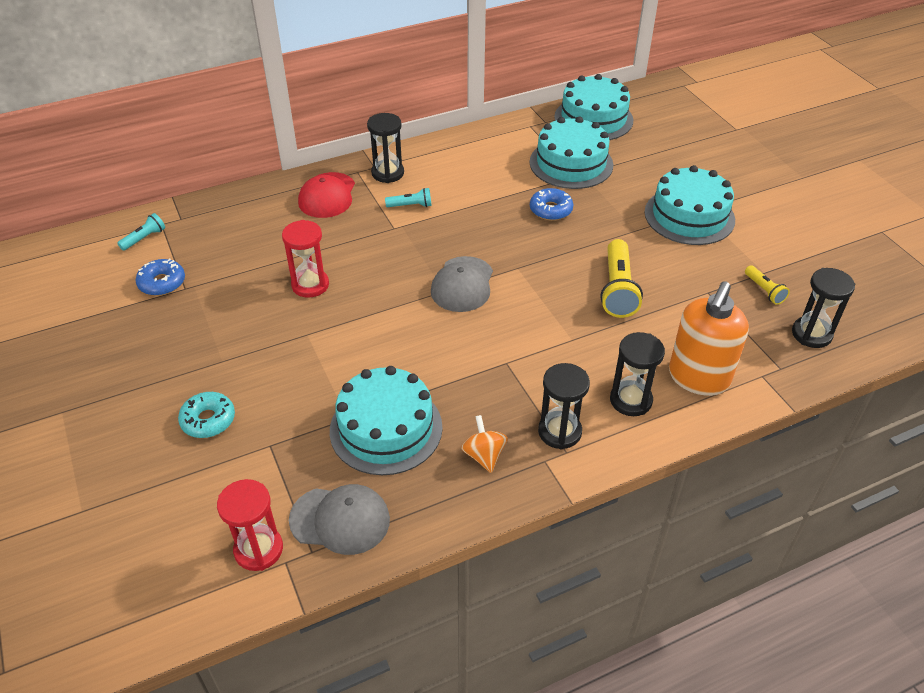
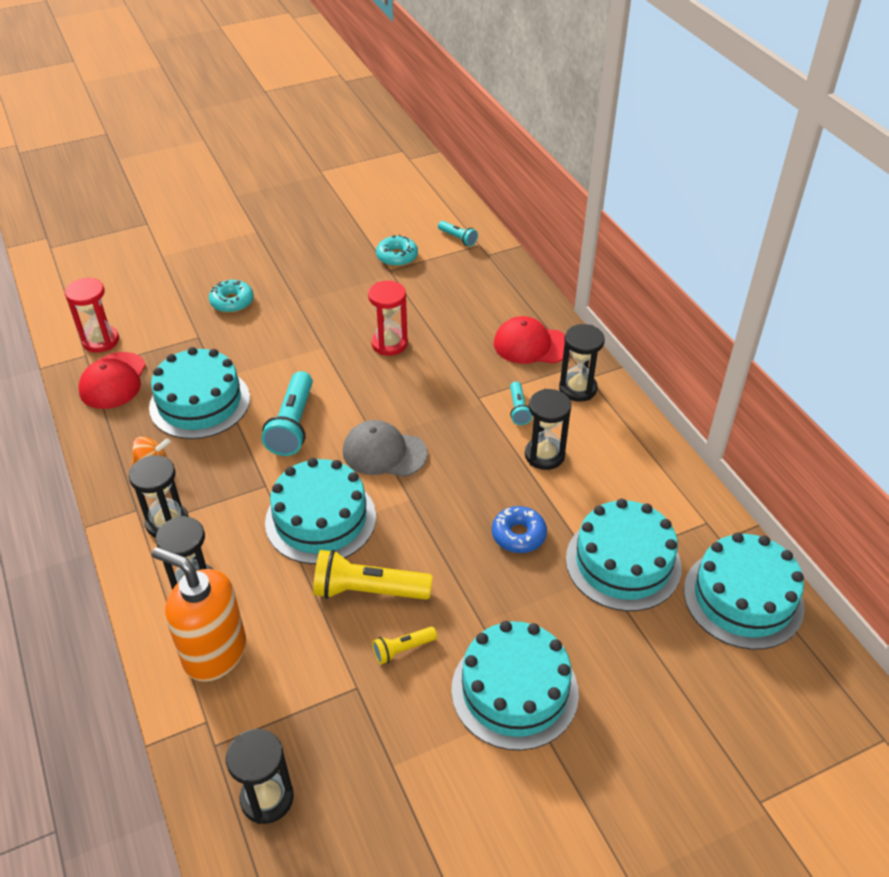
camera: 90 degrees right, 0 degrees up
blue donut [136,258,185,296] -> turquoise donut [376,235,418,267]
grey cap [289,484,390,555] -> red cap [79,352,146,409]
yellow flashlight [745,265,790,305] -> yellow flashlight moved to [372,627,437,665]
none -> turquoise flashlight [262,371,313,456]
none -> turquoise cake [265,458,376,564]
none -> black hourglass [525,389,572,470]

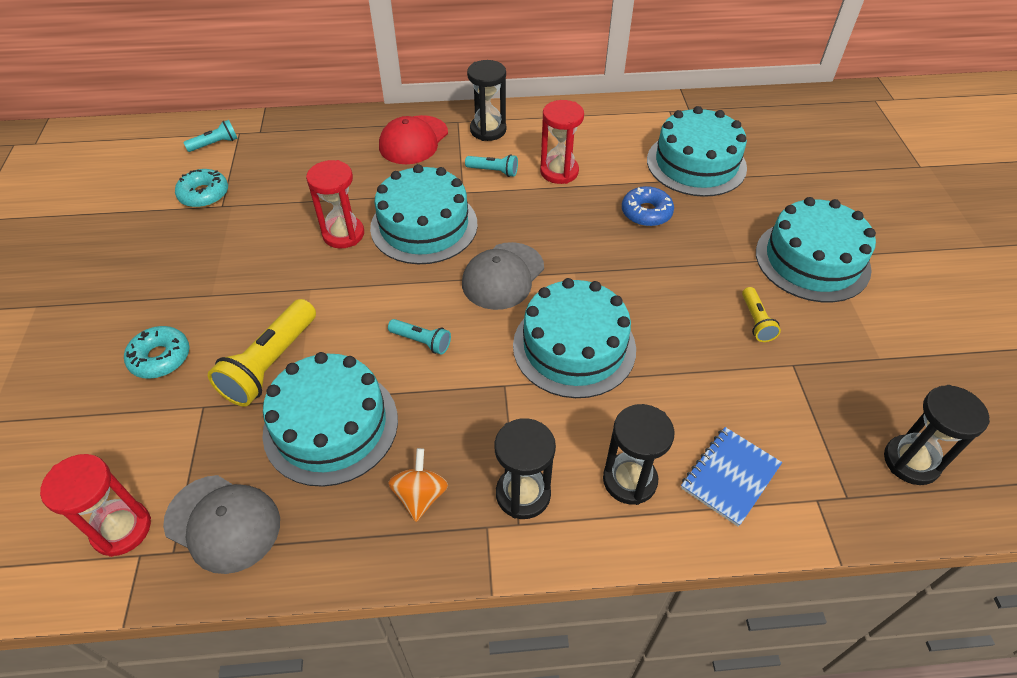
camera: 70 degrees left, 5 degrees up
red cap [79,352,146,409] -> grey cap [163,475,280,574]
orange soap dispenser [152,547,246,682] -> blue notebook [681,427,782,527]
turquoise flashlight [262,371,313,456] -> turquoise flashlight [388,319,451,355], size x0.53
yellow flashlight [313,549,432,600] -> yellow flashlight moved to [208,299,316,407]
black hourglass [525,389,572,470] -> red hourglass [540,100,584,184]
turquoise cake [684,532,805,650] -> turquoise cake moved to [370,164,478,264]

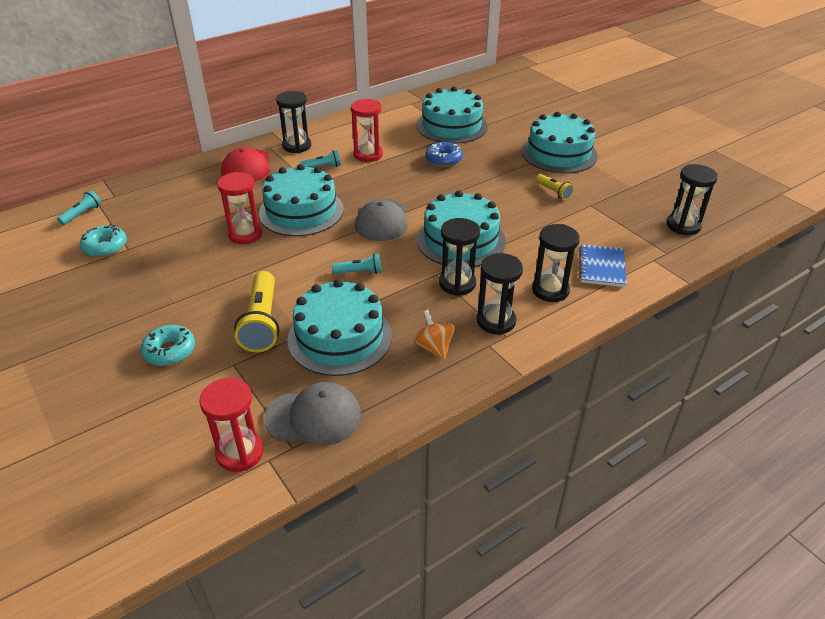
camera: 30 degrees left, 10 degrees down
none -> black hourglass [439,218,480,296]

